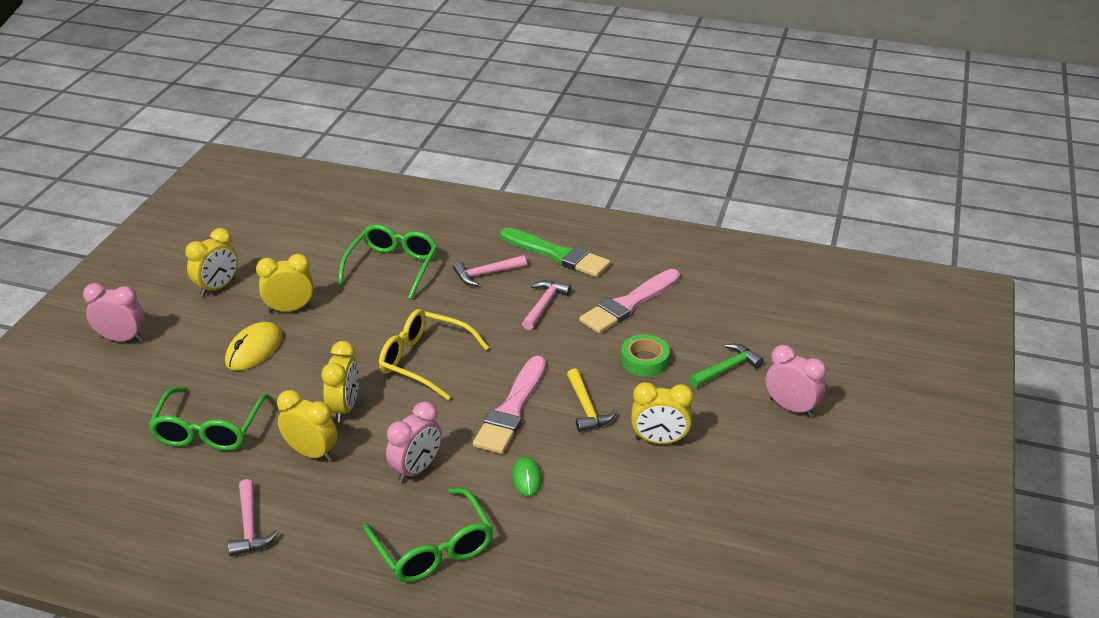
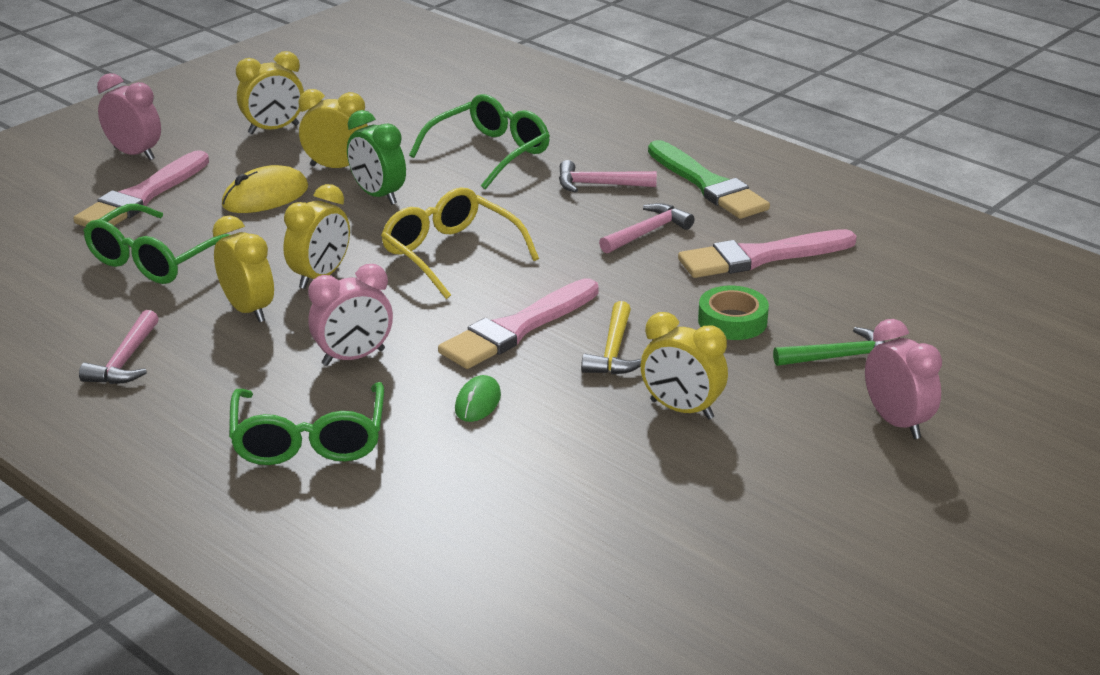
camera: 25 degrees right, 5 degrees down
none -> pink brush [74,150,209,227]
none -> green clock [347,110,406,205]

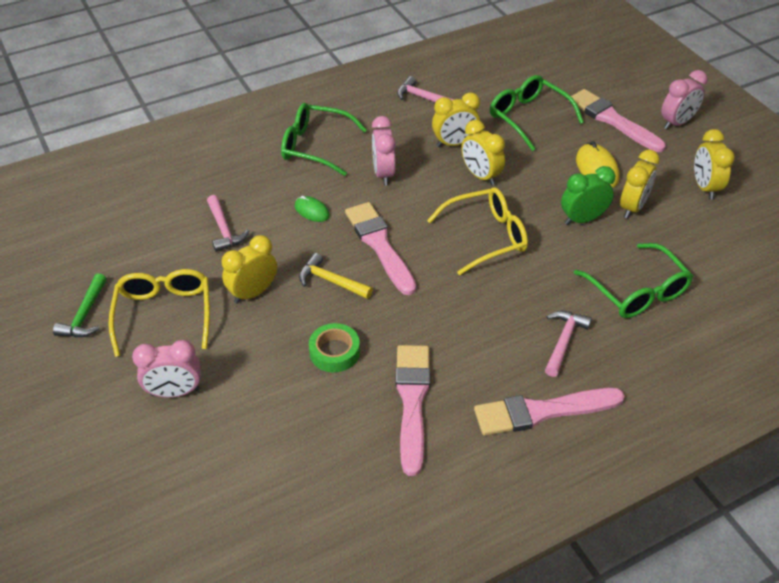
camera: 110 degrees right, 15 degrees up
pink hammer [599,203,694,253] -> pink hammer moved to [207,195,250,252]
green brush [648,140,770,219] -> pink brush [474,388,625,436]
green hammer [773,327,885,366] -> green hammer moved to [53,273,107,337]
none -> yellow glasses [108,269,210,357]

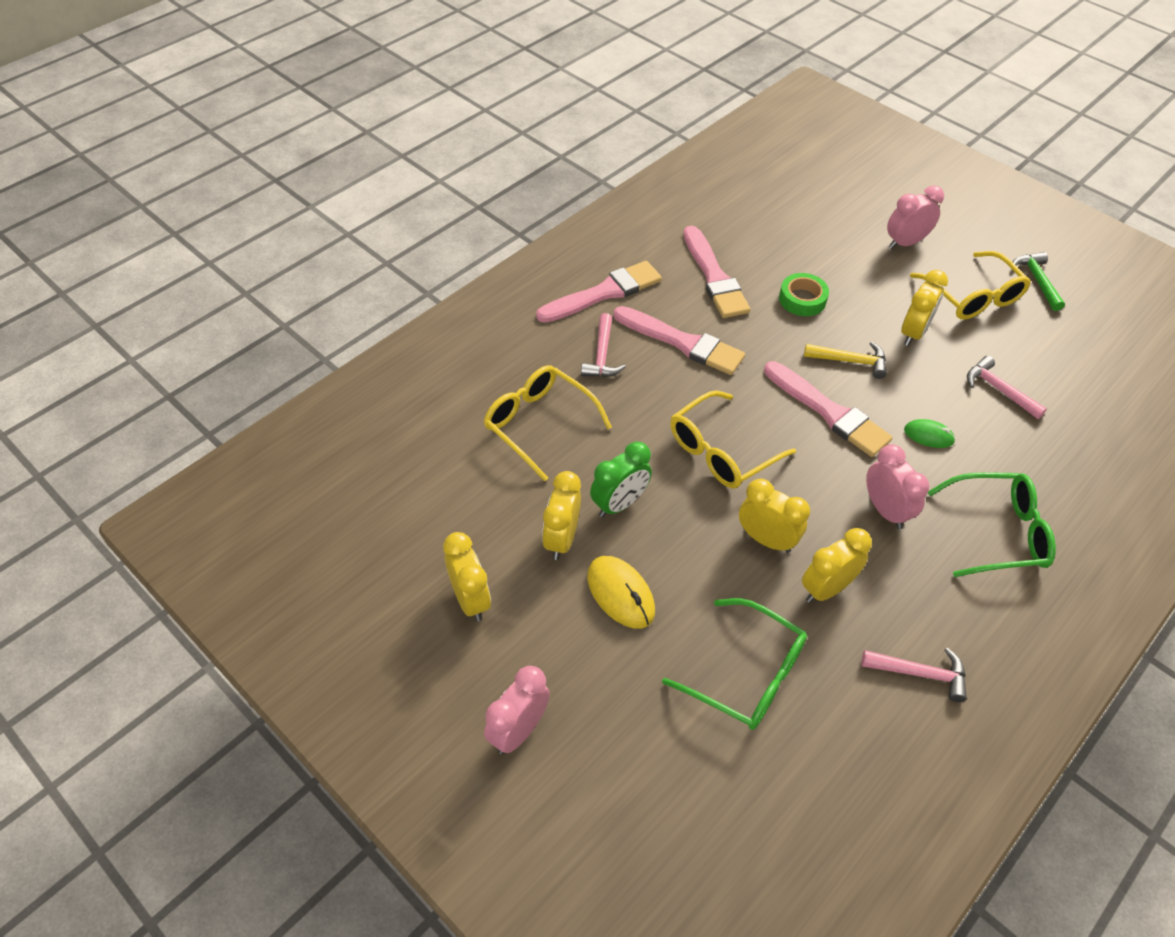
camera: 160 degrees right, 5 degrees up
pink brush [568,89,666,152] -> pink brush moved to [614,306,745,375]
green glasses [574,243,693,318] -> yellow glasses [484,365,612,481]

